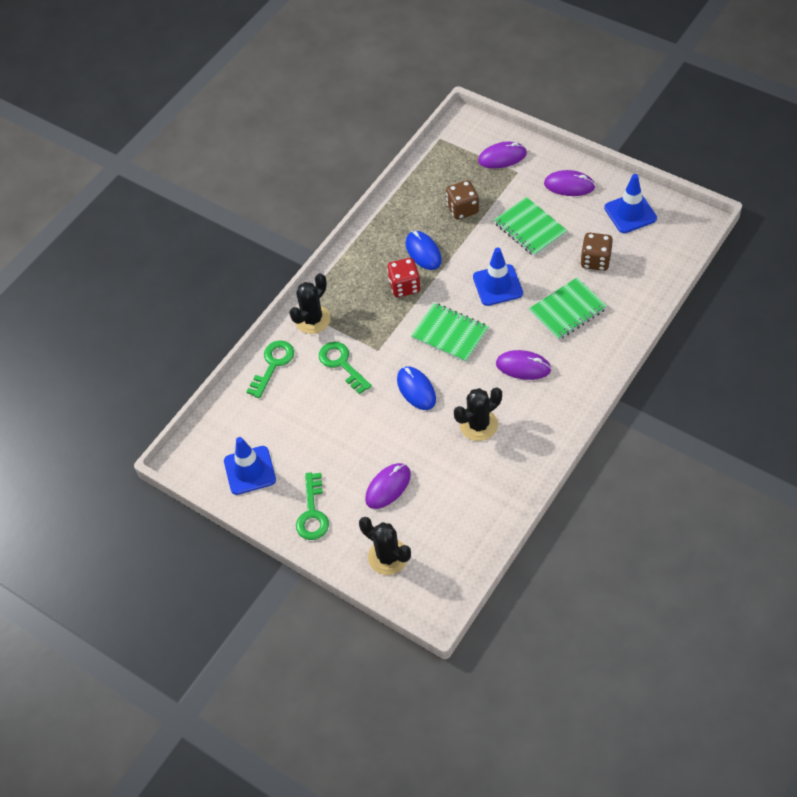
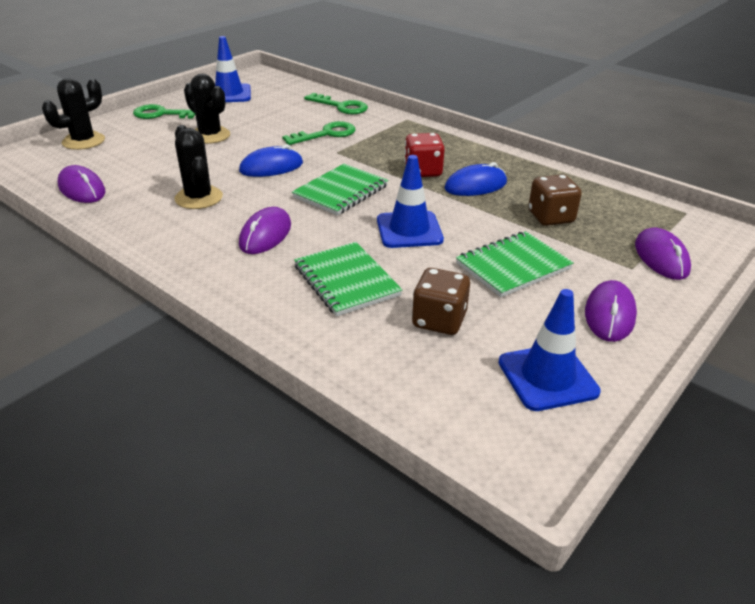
camera: 90 degrees right, 20 degrees down
black cactus [289,273,331,334] -> black cactus moved to [184,74,230,144]
purple mouse [365,463,411,509] -> purple mouse moved to [58,165,105,203]

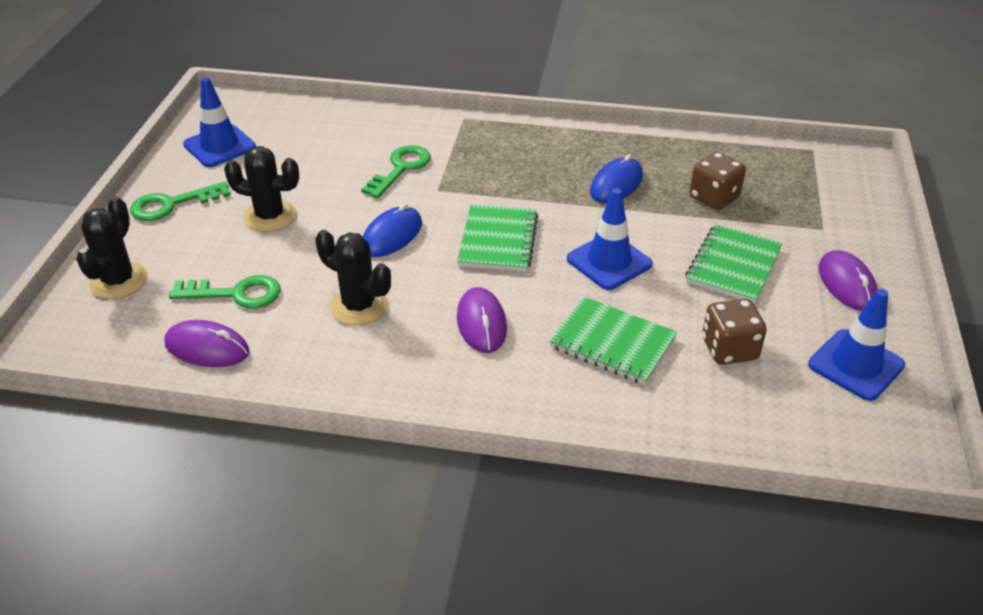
camera: 30 degrees left, 5 degrees up
green key [304,93,368,114] -> green key moved to [169,275,281,309]
red dice [404,133,445,177] -> none
purple mouse [635,227,691,280] -> none

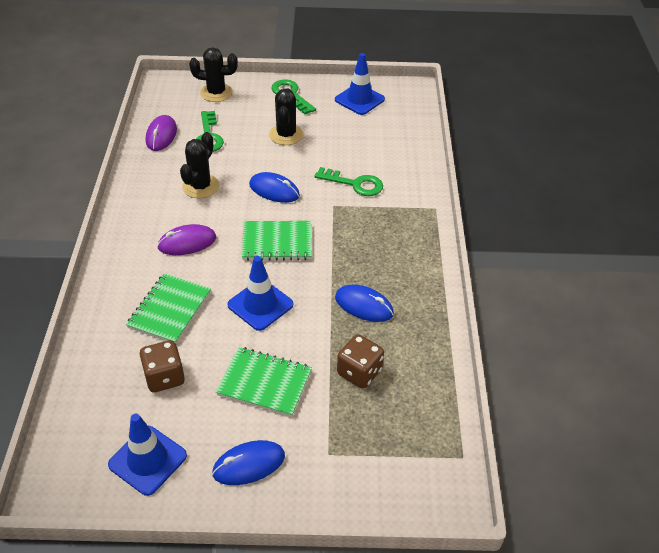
camera: 80 degrees right, 5 degrees up
purple mouse [818,251,878,311] -> blue mouse [212,440,285,485]

